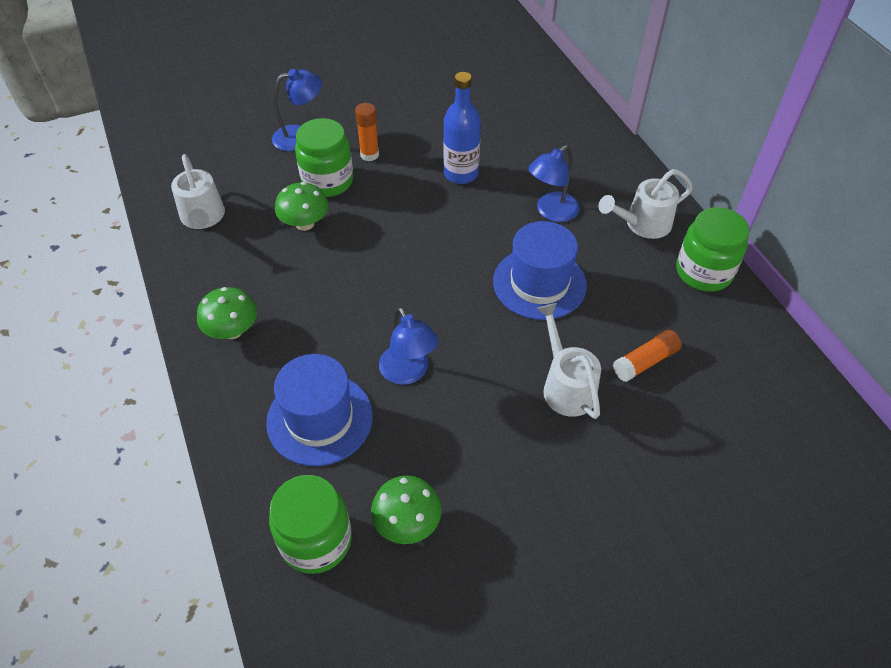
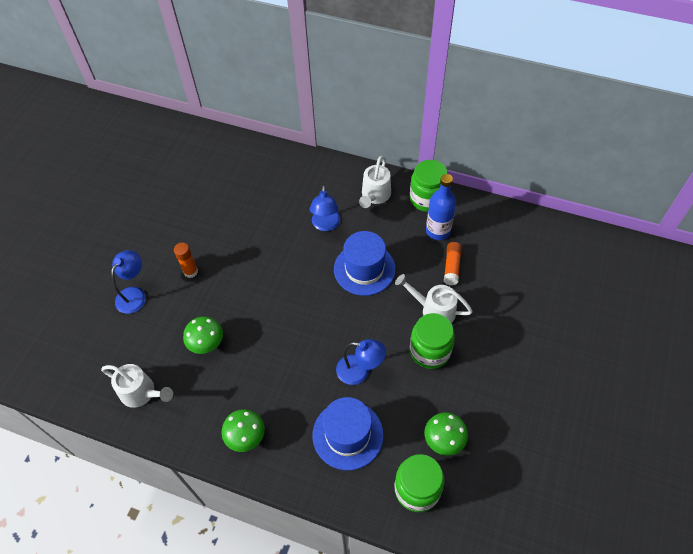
camera: 45 degrees left, 5 degrees up
green jar [295,118,353,197] -> green jar moved to [410,313,455,369]
blue bottle [443,72,481,184] -> blue bottle moved to [426,174,456,240]

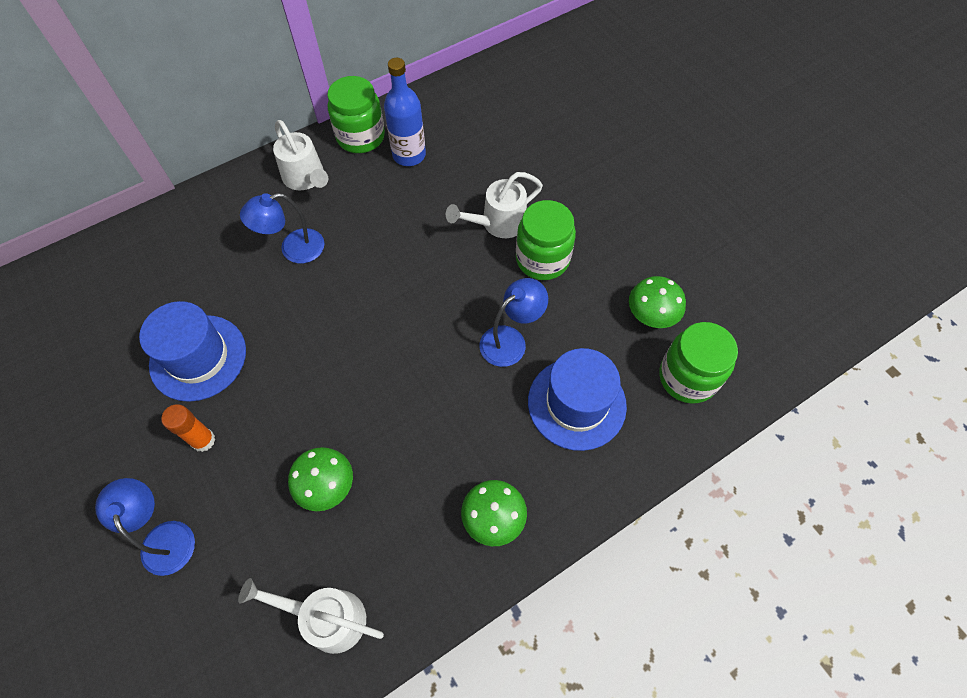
camera: 55 degrees left, 5 degrees up
white watering can [101,364,173,408] -> white watering can turned 135 degrees counterclockwise [238,578,384,654]
blue lamp [310,185,341,231] -> blue lamp turned 120 degrees clockwise [240,193,324,264]
blue hat [334,231,395,296] -> blue hat moved to [139,301,246,402]
orange glue stick [444,242,462,285] -> none

